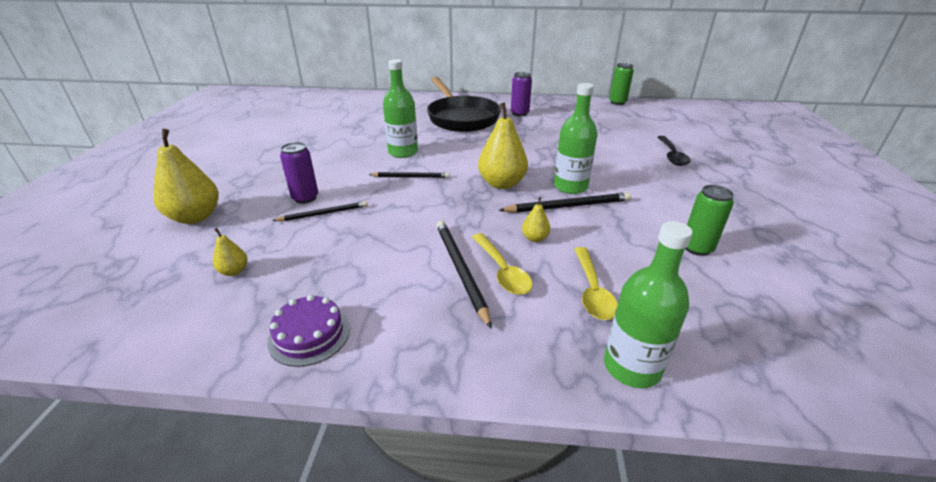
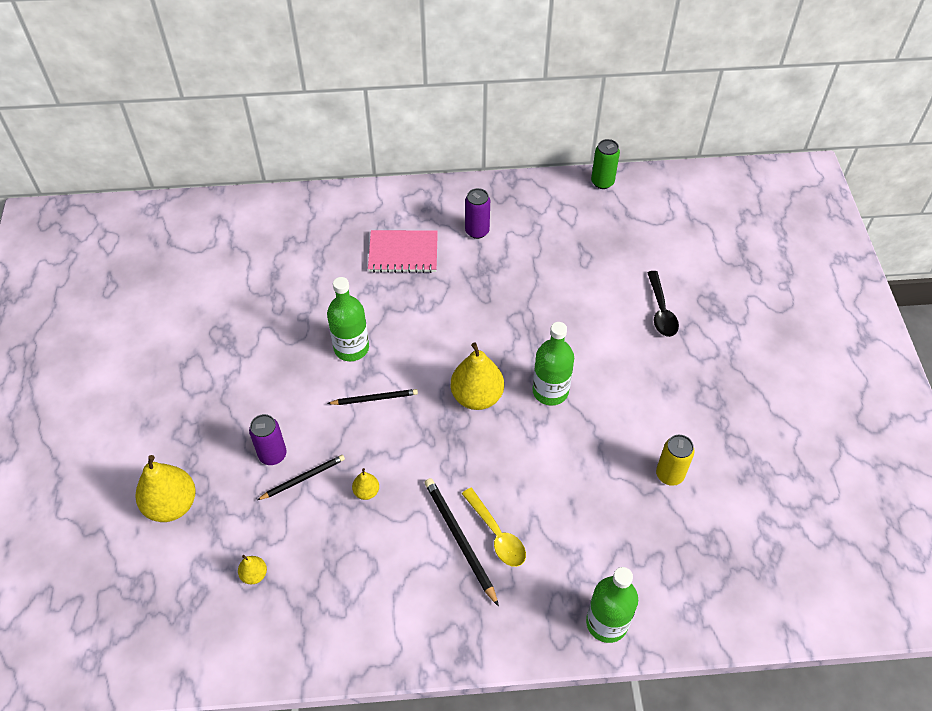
camera: 10 degrees left, 20 degrees up
purple cake [267,294,350,367] -> none
black pan [427,77,501,132] -> pink notebook [368,230,438,273]
black pencil [499,192,631,213] -> none
yellow pear [522,197,550,242] -> yellow pear moved to [352,468,379,500]
yellow spoon [574,247,618,320] -> none
green can [685,185,734,256] -> yellow can [656,435,695,486]

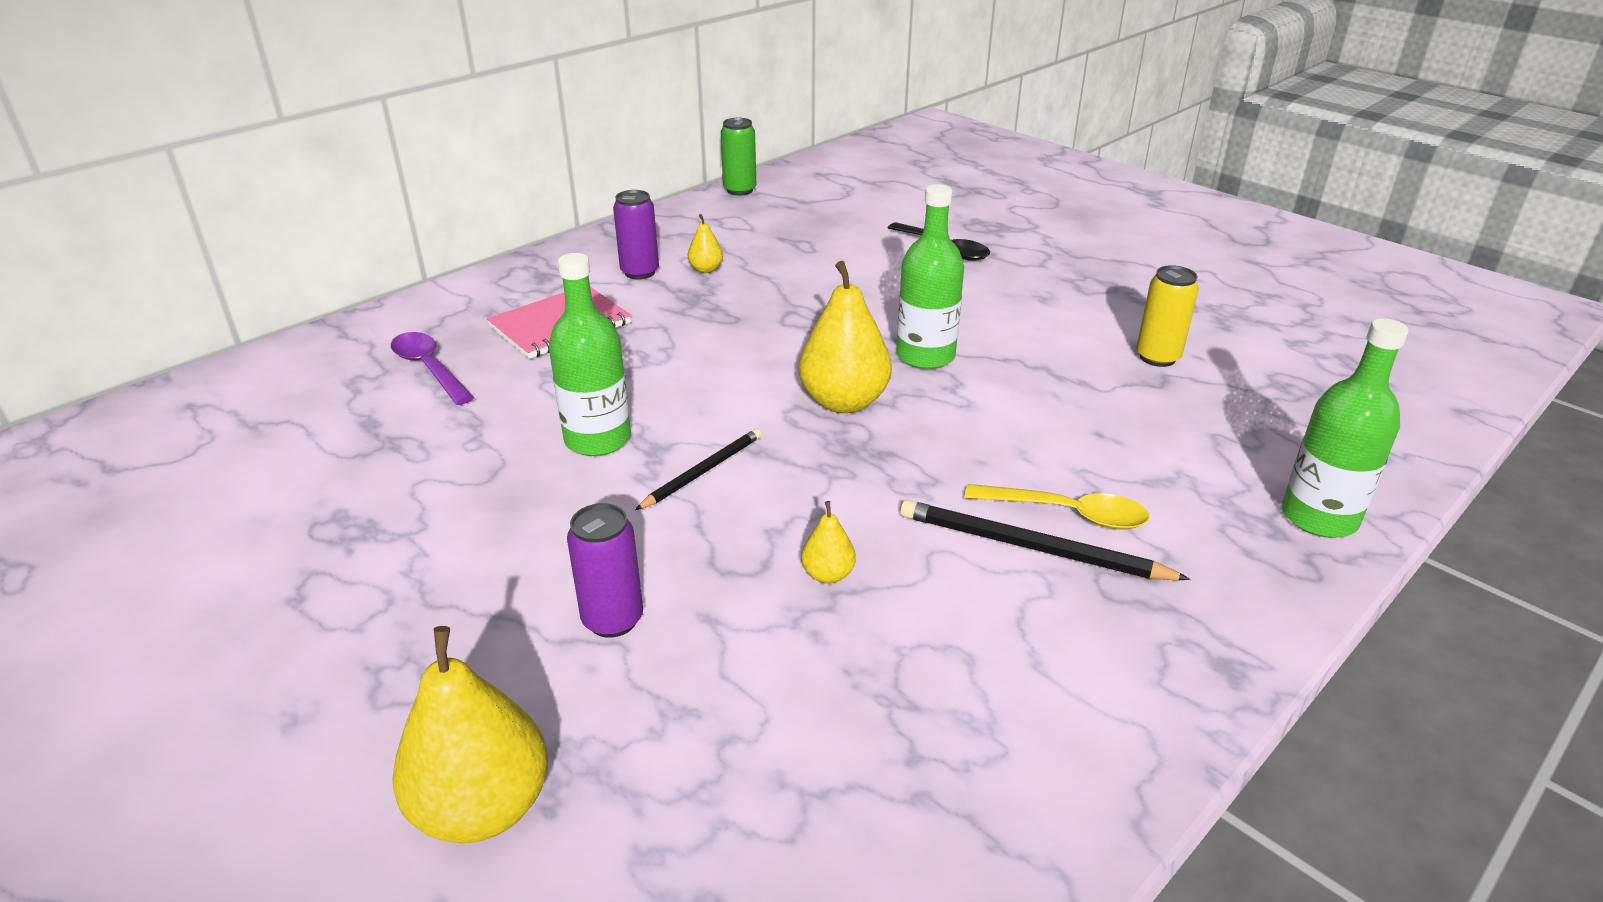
camera: 40 degrees left, 20 degrees down
yellow pear [238,555,267,584] -> yellow pear moved to [688,214,723,273]
black pencil [257,455,345,500] -> none
none -> purple spoon [391,332,474,405]

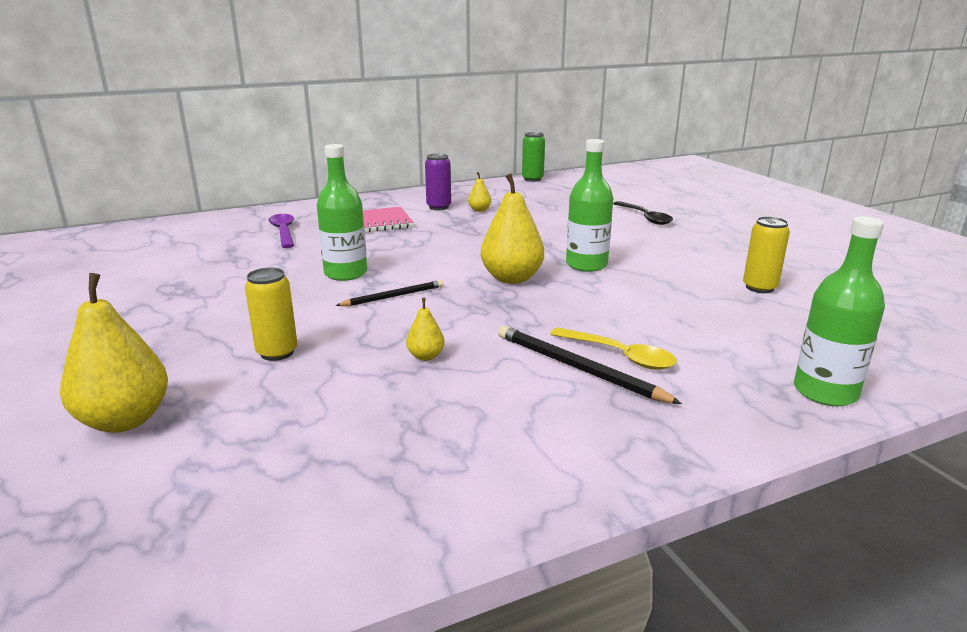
camera: 20 degrees right, 10 degrees down
purple can [567,503,643,638] -> yellow can [245,267,298,361]

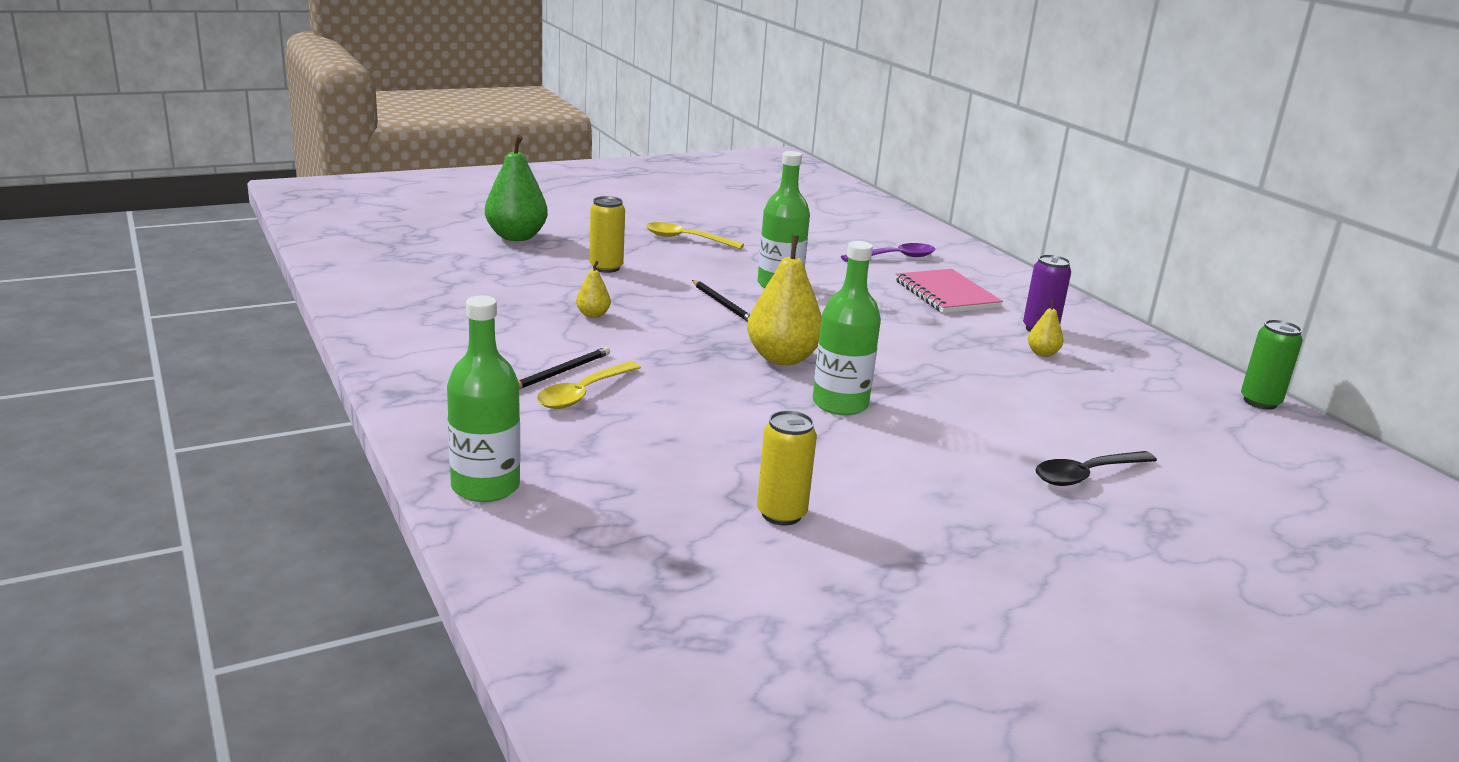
camera: 85 degrees right, 0 degrees up
yellow pear [60,273,168,433] -> green pear [485,135,548,241]
black pencil [498,326,682,404] -> black pencil [518,347,610,389], size x0.65
none -> yellow spoon [646,222,744,249]

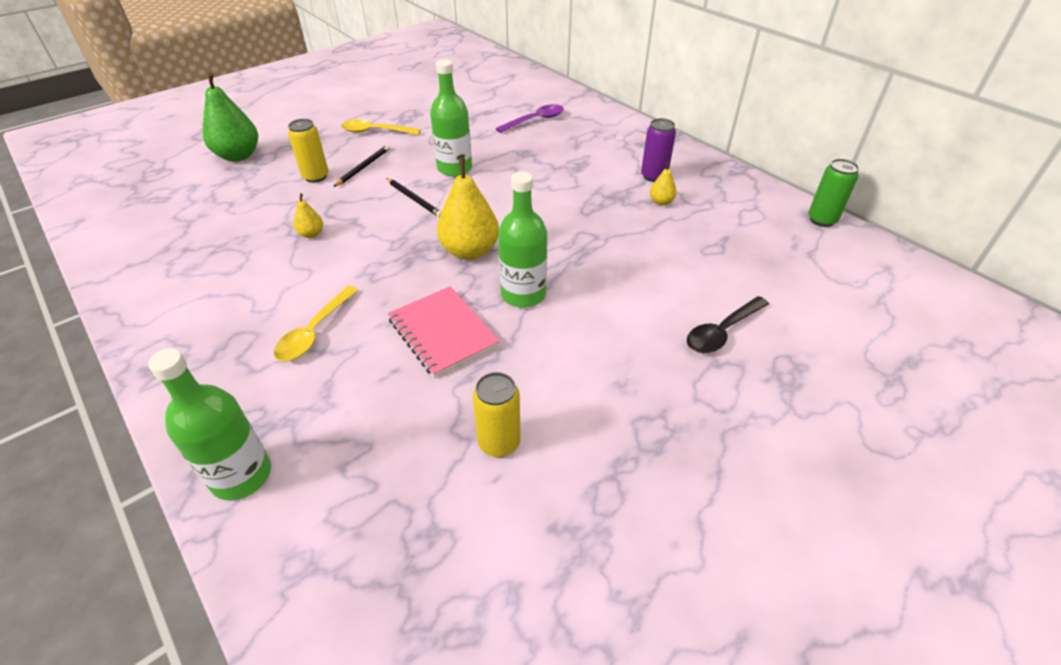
camera: 10 degrees left, 20 degrees up
black pencil [518,347,610,389] -> black pencil moved to [333,145,390,187]
pink notebook [895,269,1003,313] -> pink notebook moved to [388,286,500,378]

